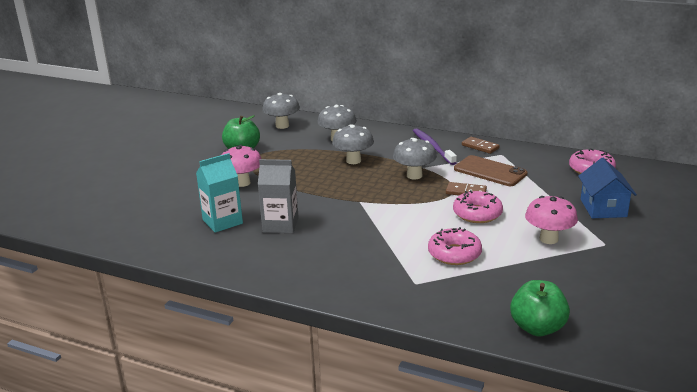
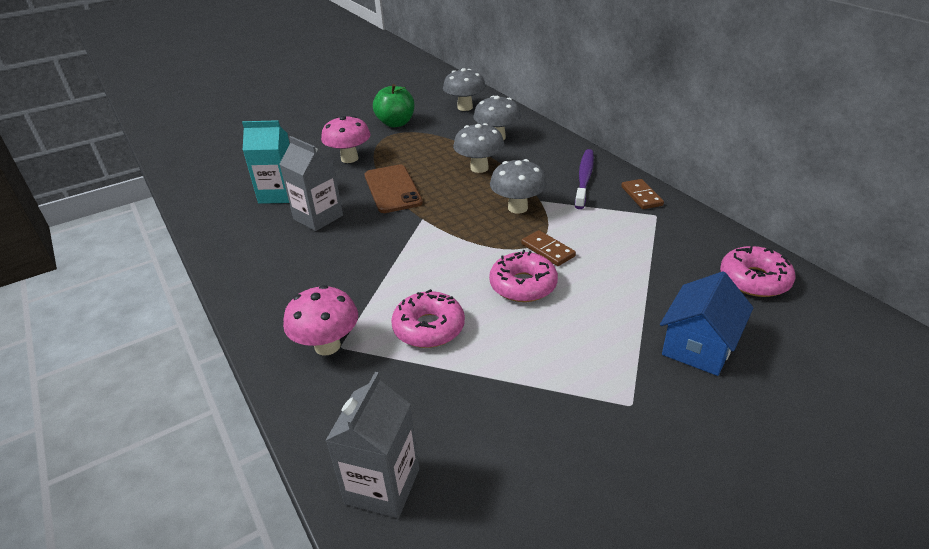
camera: 35 degrees right, 10 degrees up
brown phone [454,155,527,186] -> brown phone moved to [364,165,423,213]
green apple [510,280,570,336] -> grey carton [325,372,419,518]
pink mushroom [525,196,578,244] -> pink mushroom moved to [283,285,358,355]

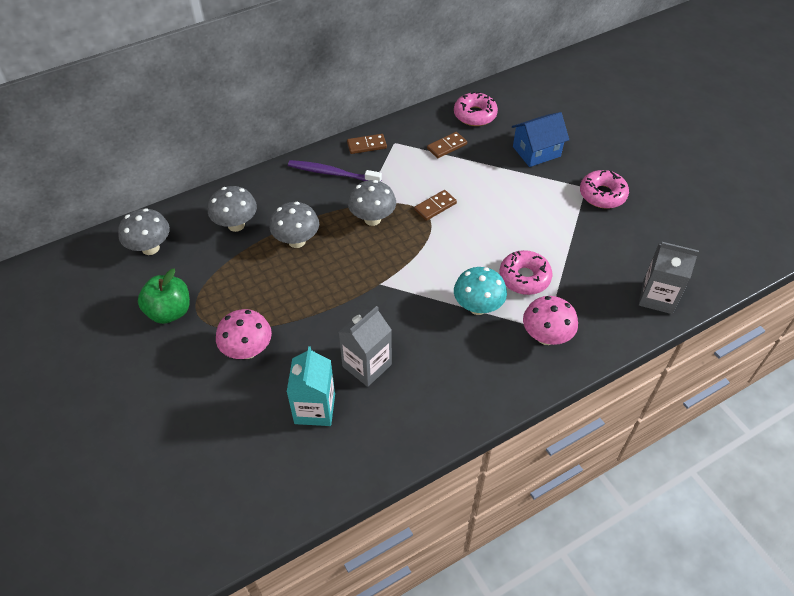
camera: 90 degrees left, 15 degrees up
brown phone [364,165,423,213] -> none
pink donut [489,250,558,302] -> pink donut moved to [580,170,629,209]
blue house [660,271,754,376] -> blue house turned 60 degrees counterclockwise [512,112,569,167]
none -> brown domino [427,132,467,158]
none -> turquoise mushroom [454,267,507,315]

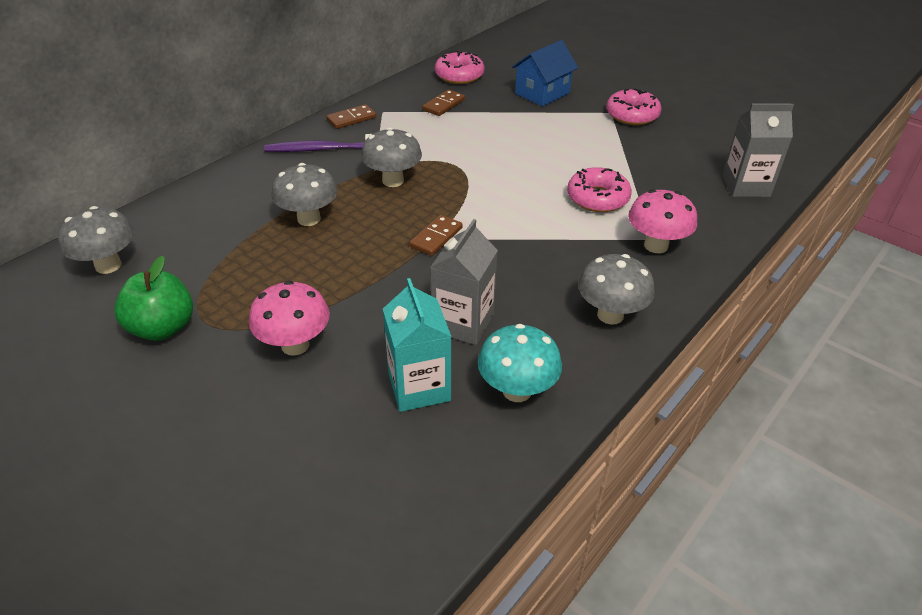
camera: 20 degrees left, 10 degrees down
grey mushroom [208,186,257,232] -> grey mushroom moved to [578,254,655,325]
brown domino [414,190,457,221] -> brown domino moved to [410,215,462,256]
turquoise mushroom [454,267,507,315] -> turquoise mushroom moved to [478,324,562,402]

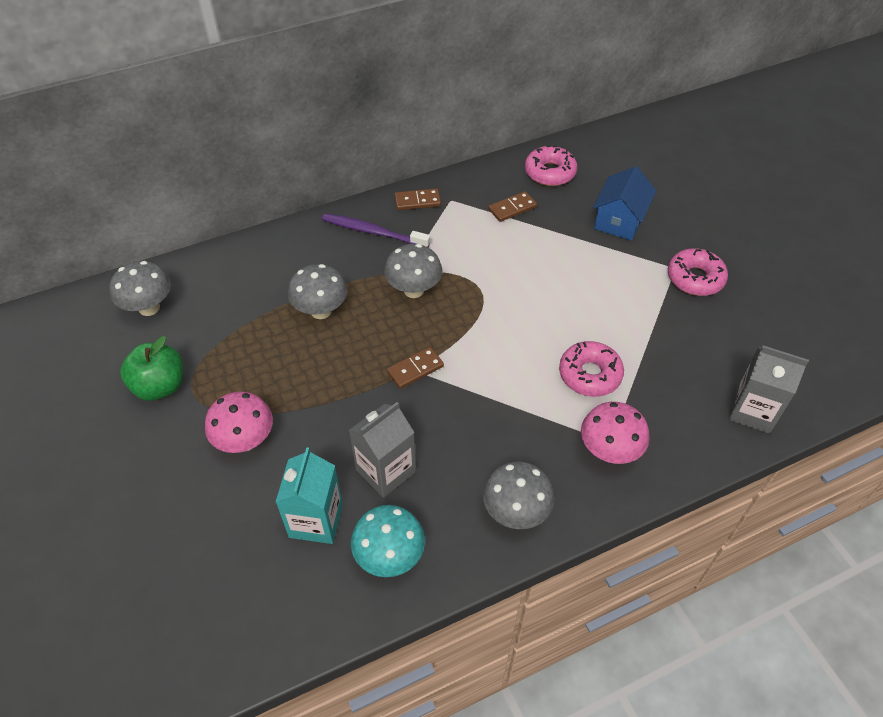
camera: 25 degrees right, 10 degrees up
blue house [512,40,578,106] -> blue house turned 45 degrees counterclockwise [593,166,656,241]

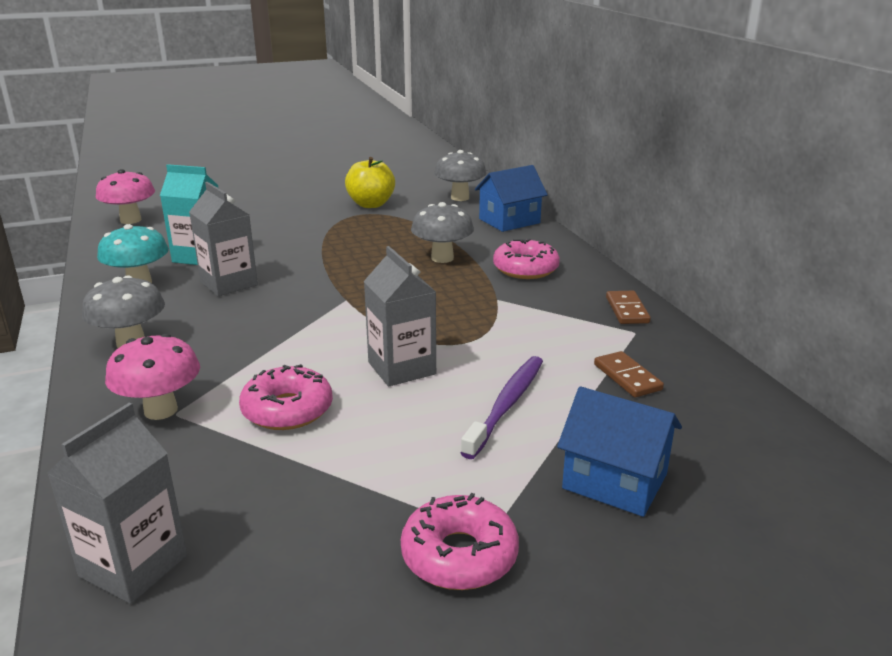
camera: 95 degrees right, 25 degrees down
green apple [120,336,183,401] -> yellow apple [345,157,395,208]
pink mushroom [205,391,273,453] -> pink mushroom moved to [96,169,155,224]
purple toothbrush [322,213,430,247] -> purple toothbrush moved to [461,356,543,459]
grey mushroom [384,244,442,298] -> none
brown domino [387,347,444,389] -> none
pink donut [525,145,577,186] -> pink donut moved to [493,239,560,279]
none -> grey carton [364,246,436,386]
none -> blue house [475,165,548,232]

